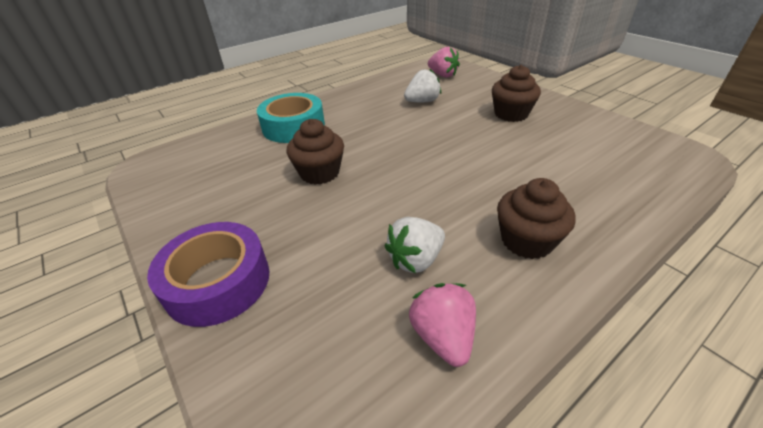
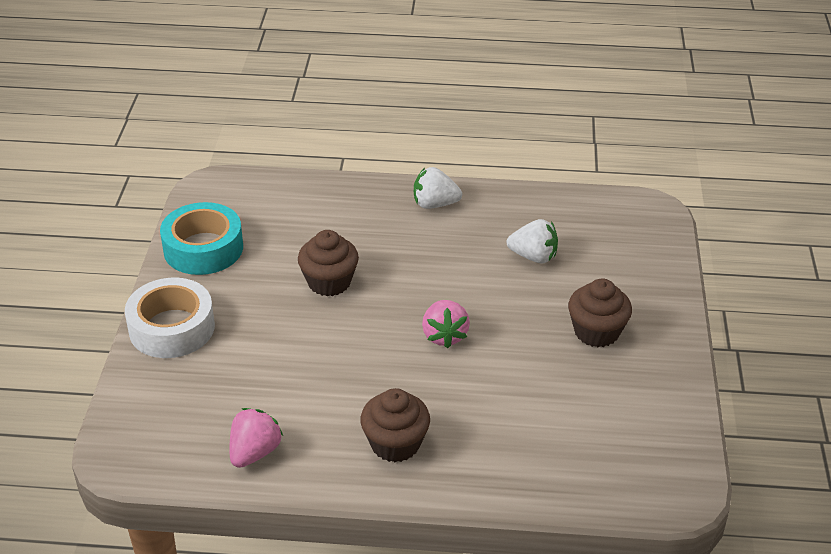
camera: 40 degrees right, 0 degrees up
purple tape [147,222,269,327] -> white tape [125,278,215,358]
turquoise tape [257,93,325,143] -> turquoise tape moved to [160,202,243,275]
white strawberry [385,217,445,273] -> white strawberry moved to [414,167,462,209]
pink strawberry [428,47,460,78] -> pink strawberry moved to [422,300,470,349]

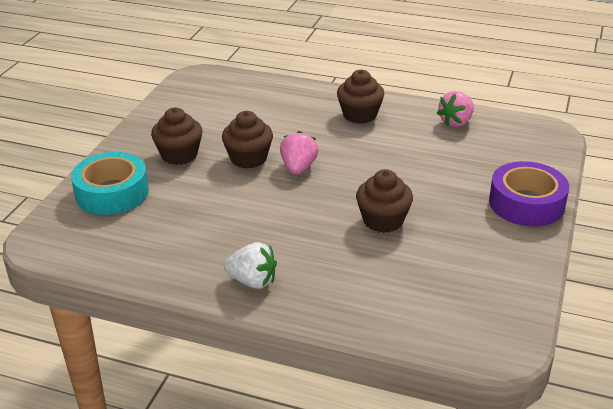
camera: 165 degrees left, 5 degrees down
white tape [125,278,215,358] -> purple tape [489,161,569,226]
turquoise tape [160,202,243,275] -> turquoise tape moved to [71,152,149,215]
white strawberry [507,219,558,263] -> none
none -> brown cupcake [222,111,273,169]

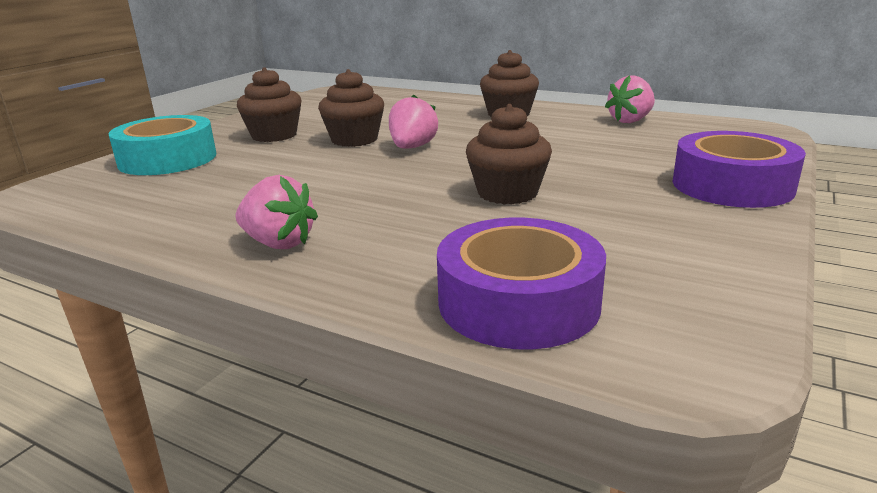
camera: 10 degrees right, 10 degrees down
white strawberry [224,242,277,289] -> pink strawberry [236,175,318,249]
none -> purple tape [437,218,606,349]

